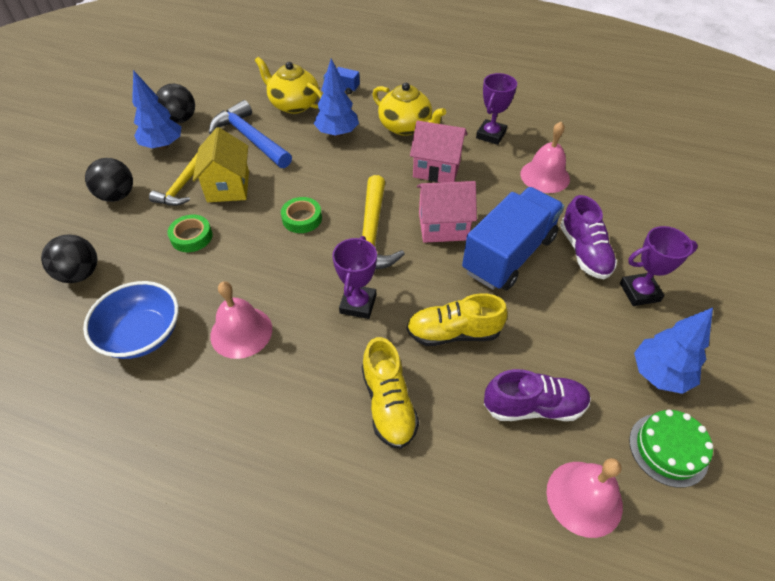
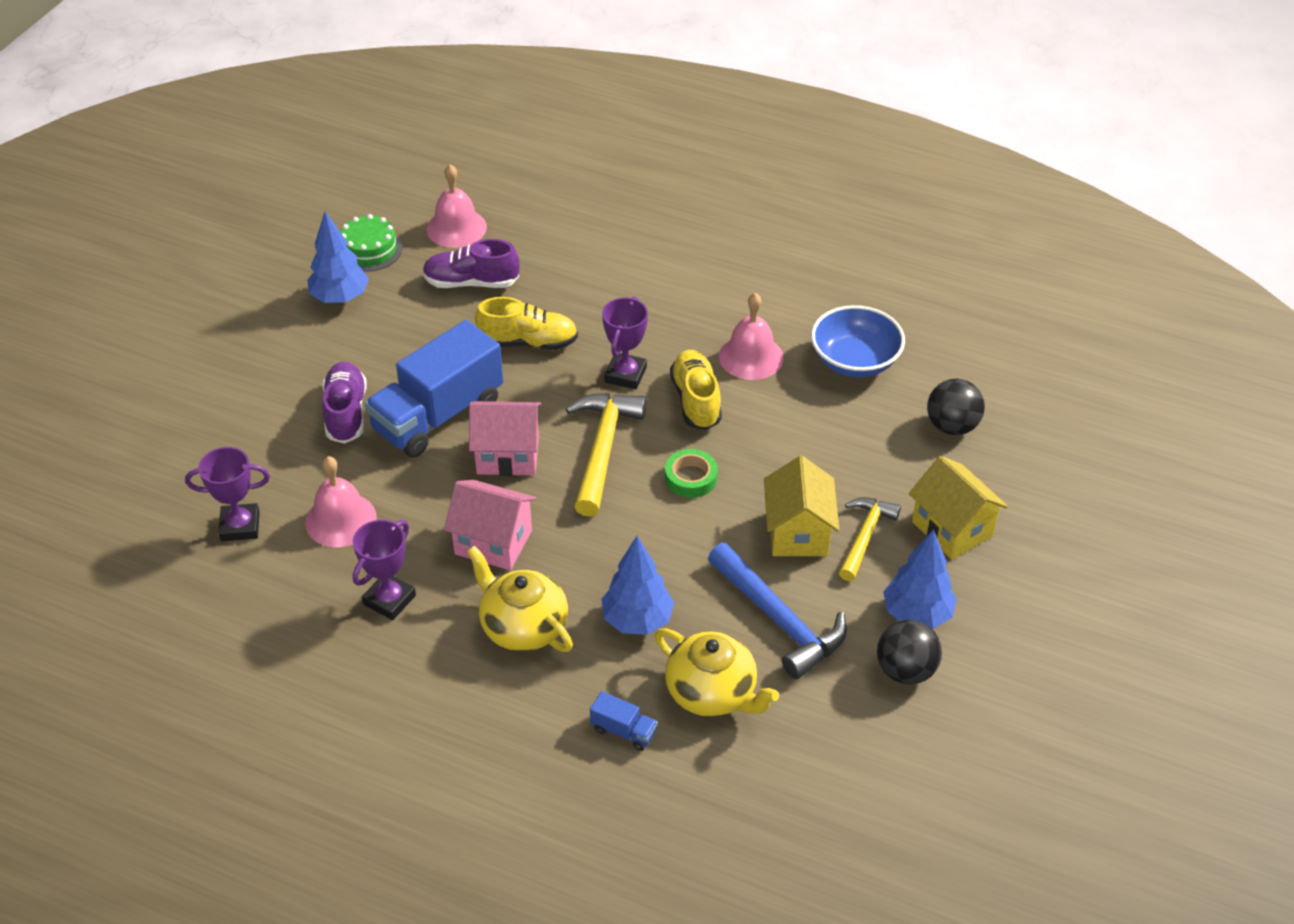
camera: 175 degrees left, 5 degrees down
black ball [85,158,133,202] -> yellow house [909,456,1008,560]
green tape [167,215,213,252] -> none
yellow shoe [362,337,419,449] -> yellow shoe moved to [670,350,722,430]
purple trophy [620,226,698,306] -> purple trophy moved to [185,447,270,541]

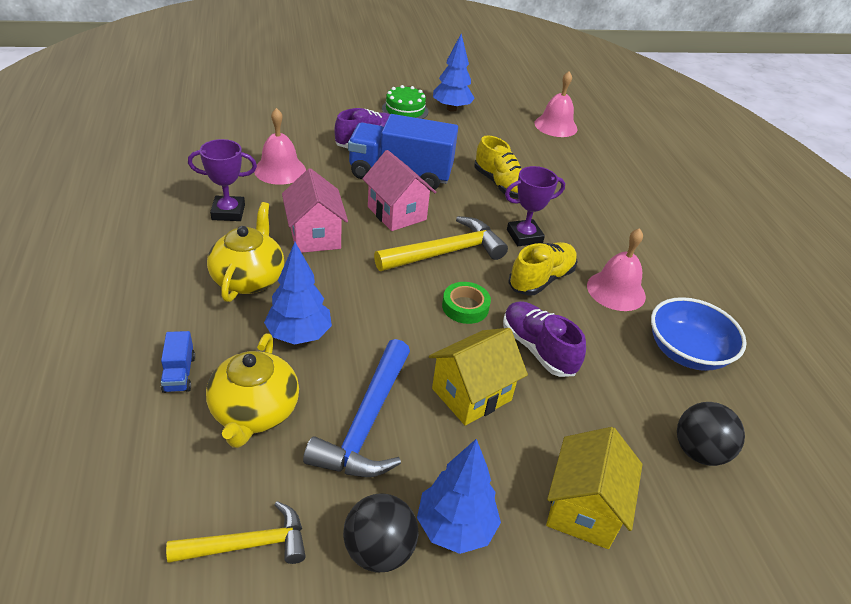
camera: 50 degrees right, 5 degrees down
purple trophy [185,447,270,541] -> none
green cake [340,214,402,272] -> green cake moved to [382,85,428,119]
purple shoe [422,239,520,288] -> purple shoe moved to [503,301,586,377]
yellow hammer [839,497,901,581] -> yellow hammer moved to [166,501,306,564]

